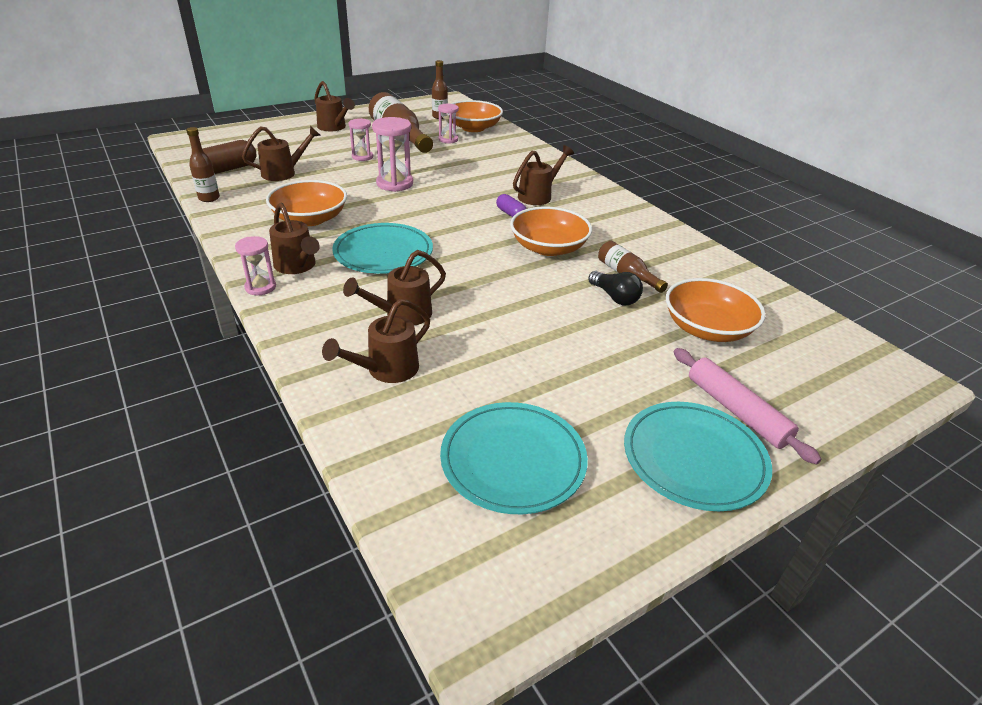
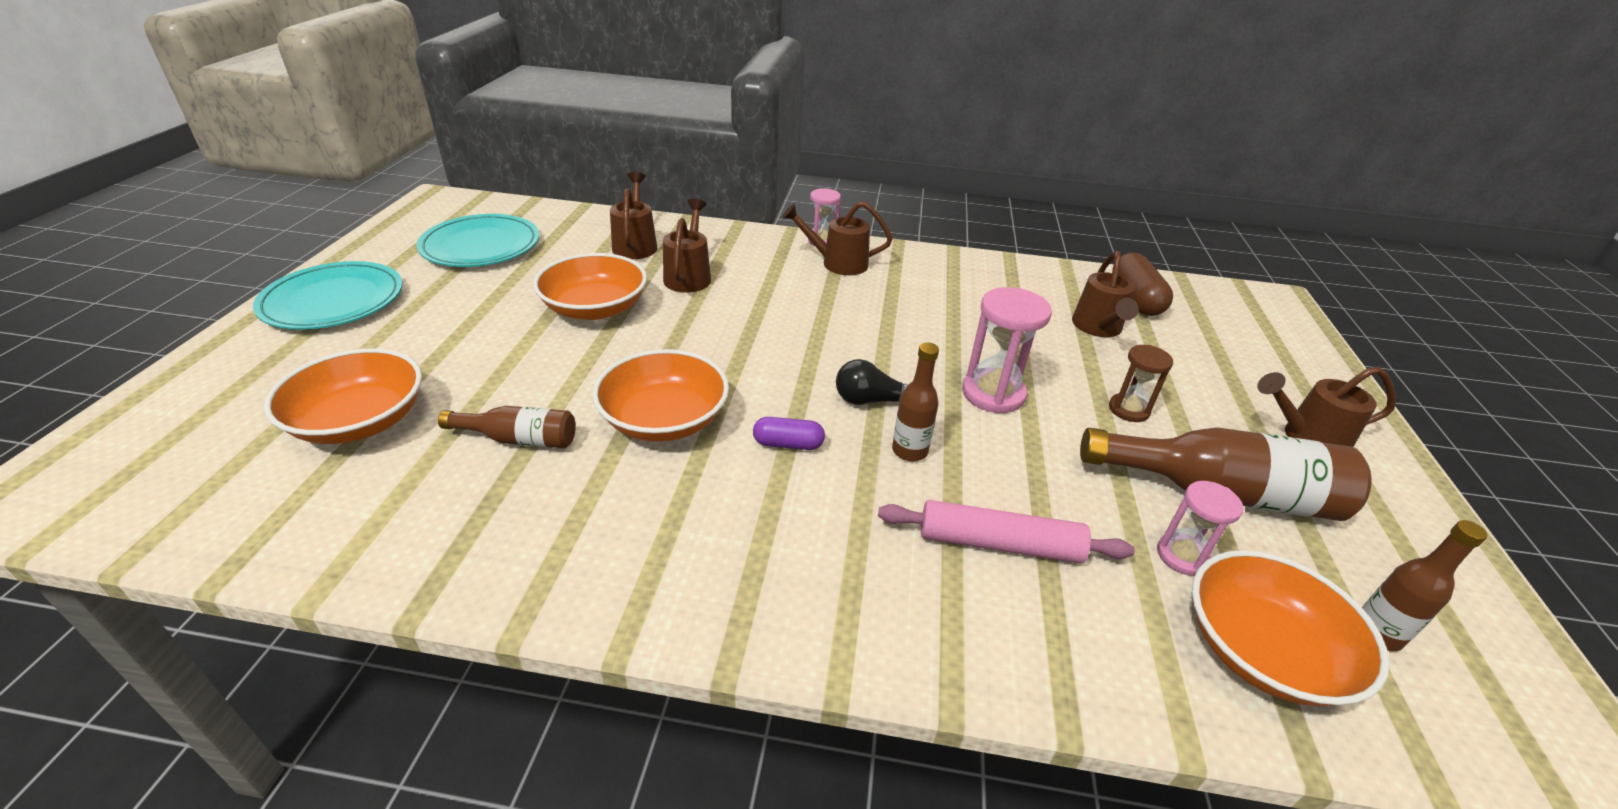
camera: 130 degrees right, 0 degrees up
brown bottle [186,127,220,202] -> brown bottle moved to [892,342,939,461]
orange bowl [266,180,347,226] -> orange bowl moved to [533,253,647,320]
turquoise plate [332,223,433,274] -> none
pink hourglass [349,118,373,161] -> brown hourglass [1109,345,1173,422]
brown watering can [513,145,574,205] -> none
black light bulb [588,271,643,305] -> black light bulb moved to [836,359,908,405]
pink rolling pin [674,348,821,464] -> pink rolling pin moved to [878,500,1135,563]

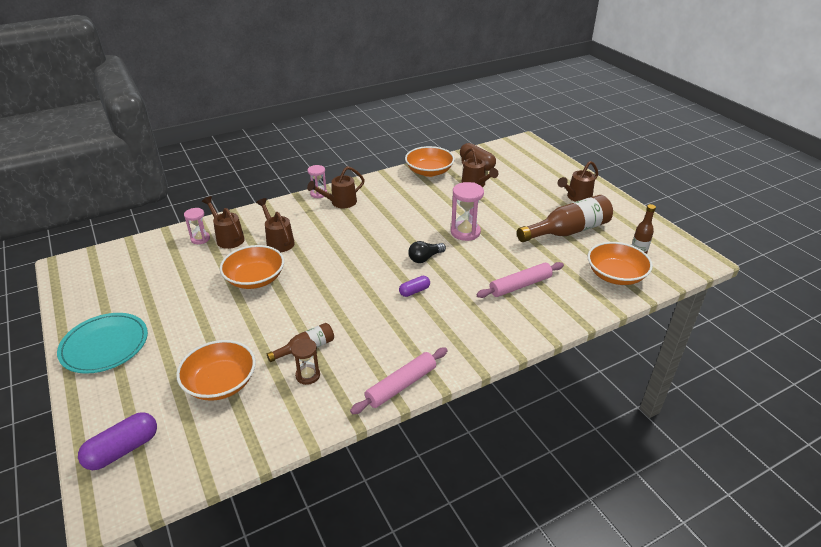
camera: 35 degrees left, 0 degrees up
turquoise plate [417,214,539,267] -> none
orange bowl [592,349,729,442] -> orange bowl moved to [405,146,455,177]
brown bottle [892,342,939,461] -> none
brown hourglass [1109,345,1173,422] -> brown hourglass moved to [291,338,320,385]
pink hourglass [1157,481,1243,576] -> pink hourglass moved to [184,208,210,244]
none -> purple capsule [78,412,157,470]
none -> pink rolling pin [350,347,448,414]

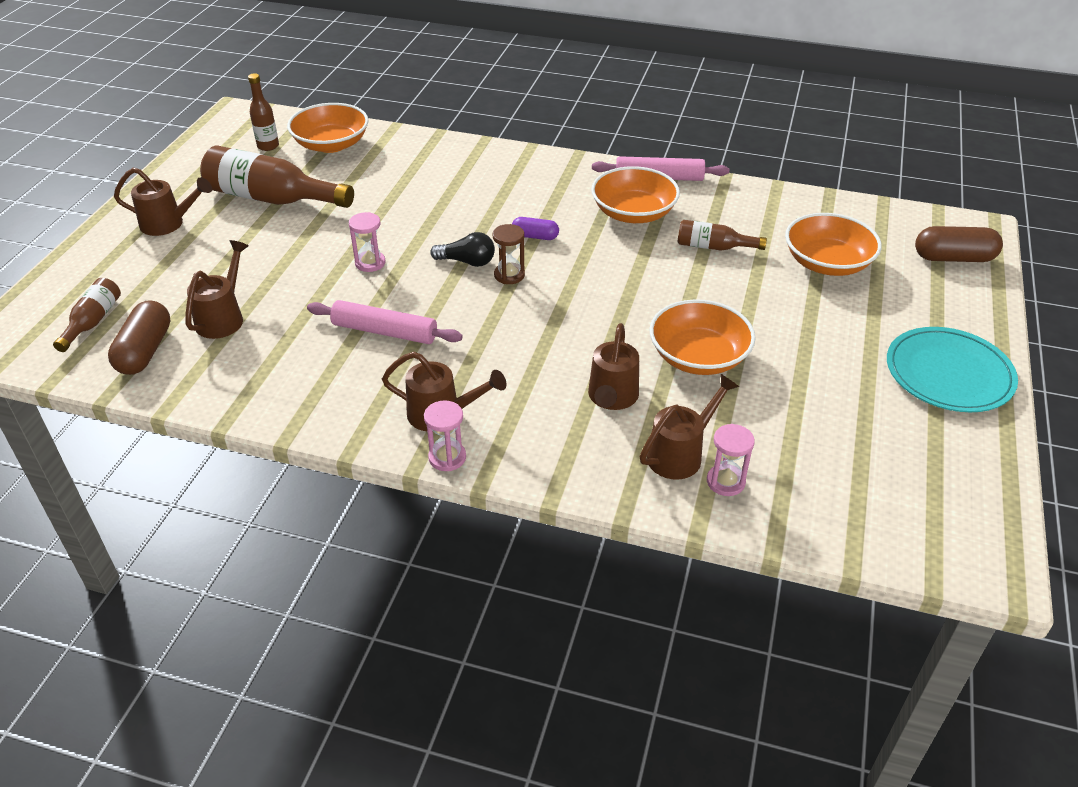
camera: 135 degrees left, 5 degrees up
purple capsule [78,412,157,470] -> brown capsule [915,226,1003,262]
brown watering can [202,196,245,249] -> brown watering can turned 135 degrees counterclockwise [640,374,739,480]
brown hourglass [291,338,320,385] -> brown hourglass moved to [493,224,525,284]
orange bowl [405,146,455,177] -> orange bowl moved to [591,166,680,223]
pink hourglass [451,182,484,241] -> pink hourglass [349,212,386,272], size x0.62
pink rolling pin [476,262,564,298] -> pink rolling pin moved to [307,300,463,344]
none -> brown bottle [53,278,121,352]

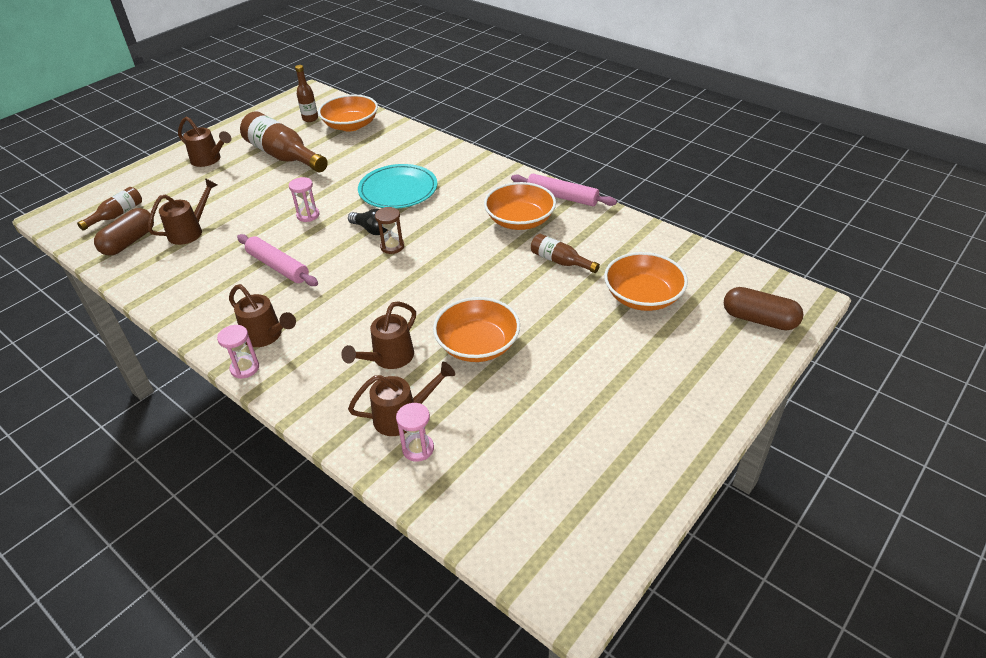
camera: 25 degrees right, 0 degrees up
purple capsule [512,217,559,240] -> none
turquoise plate [887,327,1018,412] -> turquoise plate moved to [358,164,437,209]

